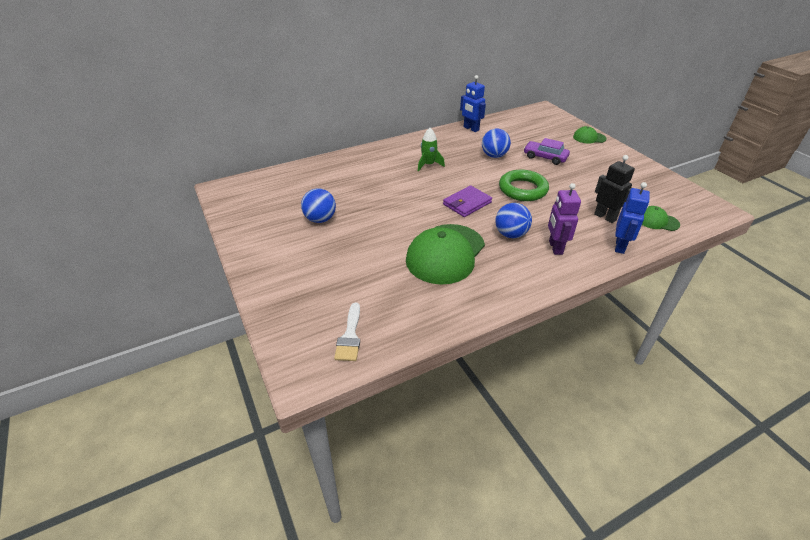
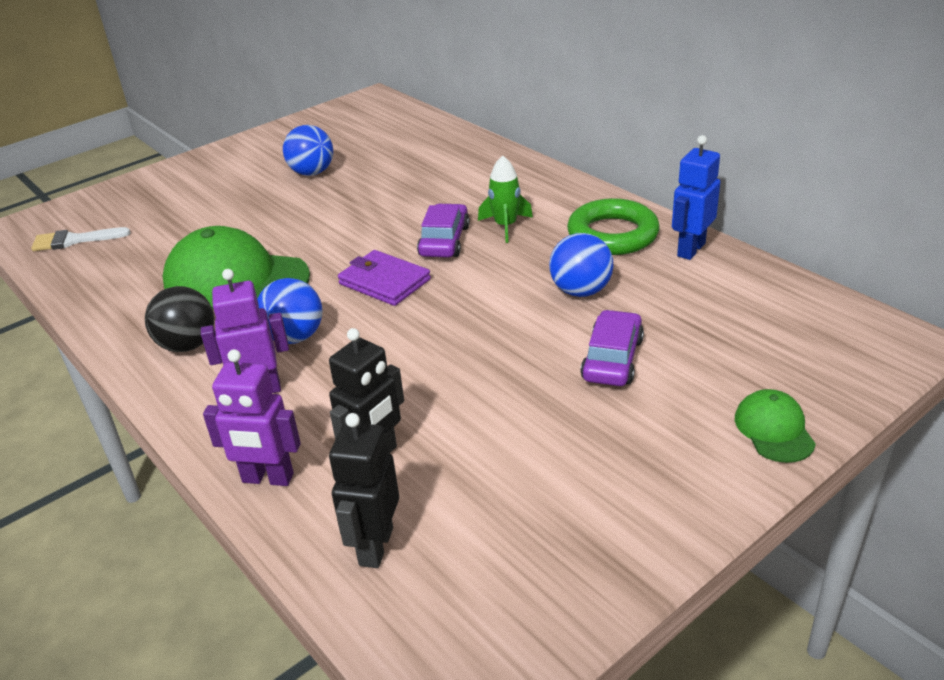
camera: 80 degrees right, 5 degrees down
green ring [499,170,549,201] -> green ring moved to [567,198,660,255]
blue robot [615,182,650,254] -> purple robot [203,349,301,486]
green cap [642,206,680,231] -> black robot [329,413,399,568]
none -> black ball [145,286,214,352]
none -> purple car [417,204,470,257]

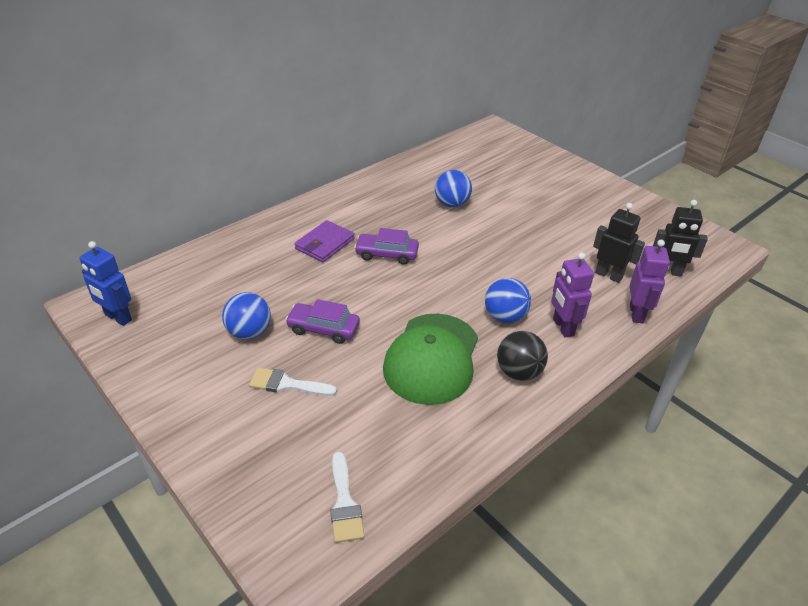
camera: 95 degrees left, 5 degrees up
purple wallet [338,250,431,306] -> purple wallet moved to [294,220,355,262]
green rocket [478,155,533,243] -> none
green ring [567,198,660,255] -> none
purple car [580,310,644,386] -> purple car moved to [285,299,360,344]
blue robot [672,135,720,260] -> blue robot moved to [80,241,132,326]
green cap [735,389,816,463] -> none
none -> white brush [249,367,337,396]

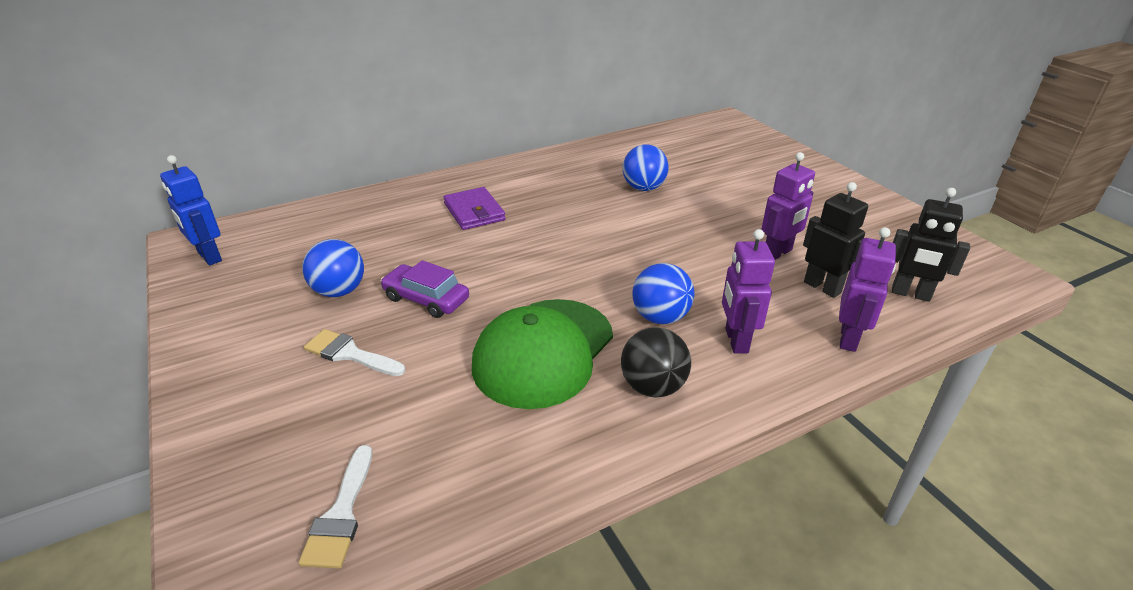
camera: 15 degrees right, 5 degrees down
purple wallet [294,220,355,262] -> purple wallet turned 75 degrees counterclockwise [443,187,506,230]
purple car [354,228,419,265] -> none
none -> purple robot [762,152,815,260]

